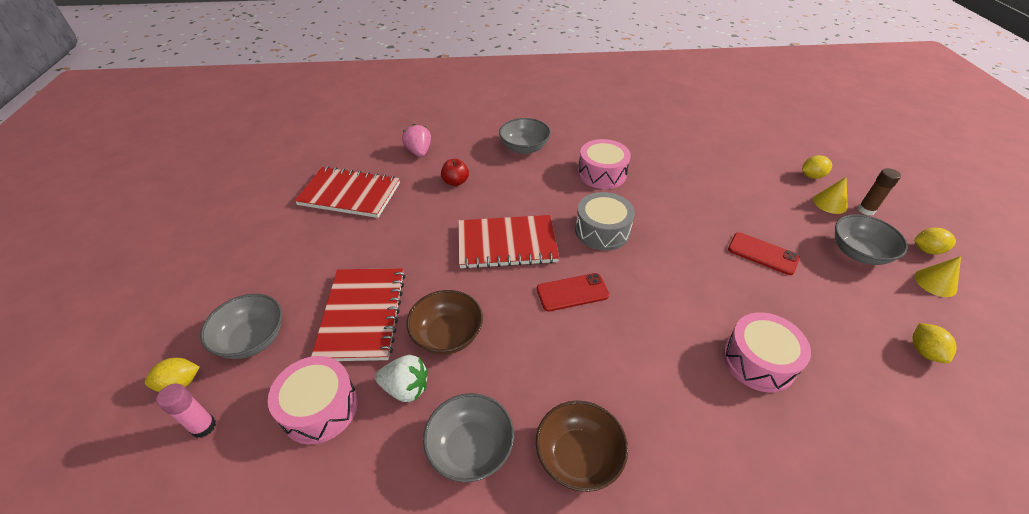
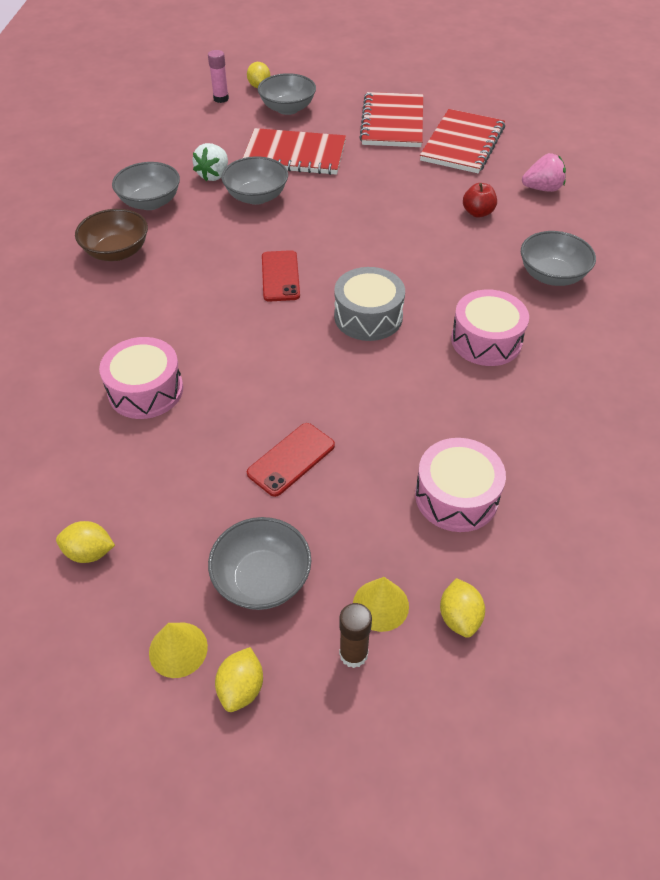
camera: 100 degrees right, 5 degrees up
pink drum [268,356,358,444] -> pink drum moved to [415,438,506,532]
brown bowl [406,290,483,355] -> grey bowl [221,156,288,205]
red notebook [458,215,559,269] -> red notebook moved to [359,92,423,147]

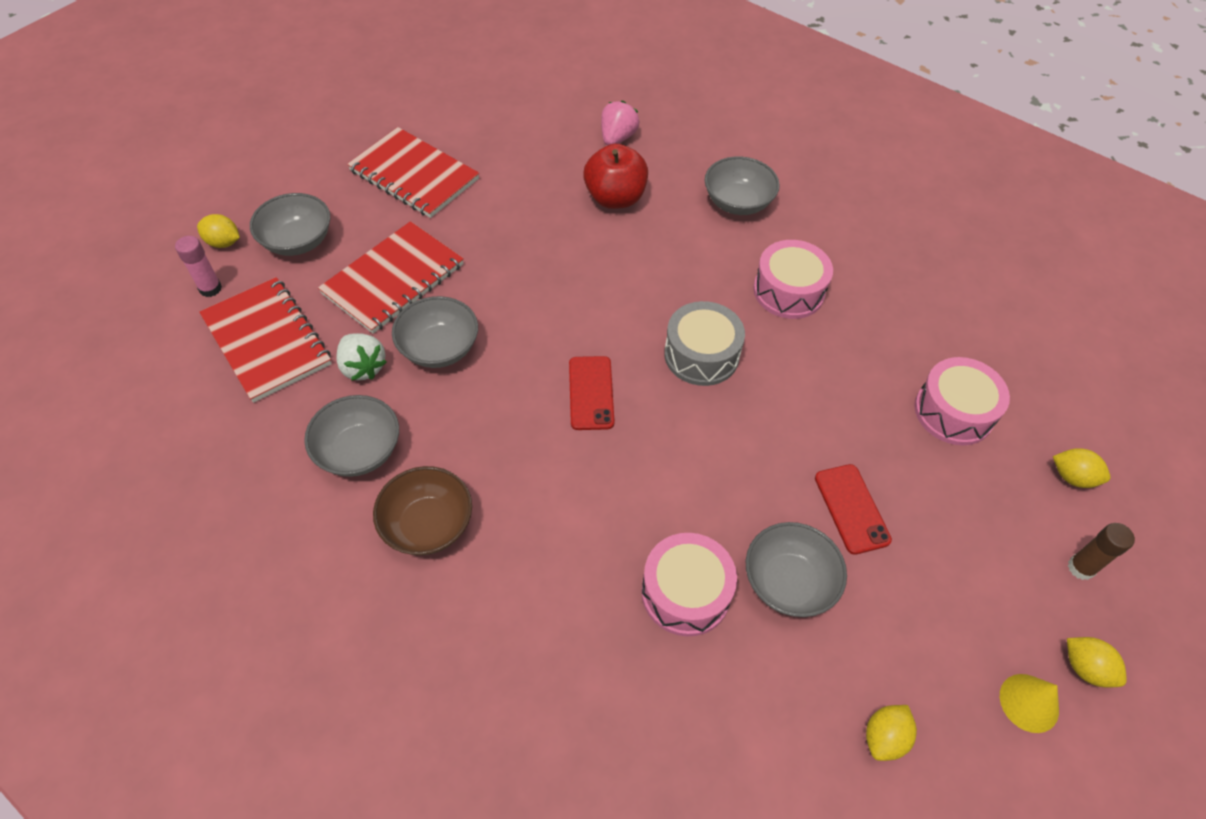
camera: 60 degrees left, 5 degrees up
grey bowl [208,517,311,610] -> grey bowl moved to [746,522,847,617]
red phone [262,250,300,302] -> red phone turned 60 degrees clockwise [569,356,614,430]
yellow cone [353,577,409,632] -> none
red notebook [420,109,505,173] -> red notebook moved to [199,277,332,403]
red apple [463,183,497,218] -> red apple [583,144,648,209], size x1.71

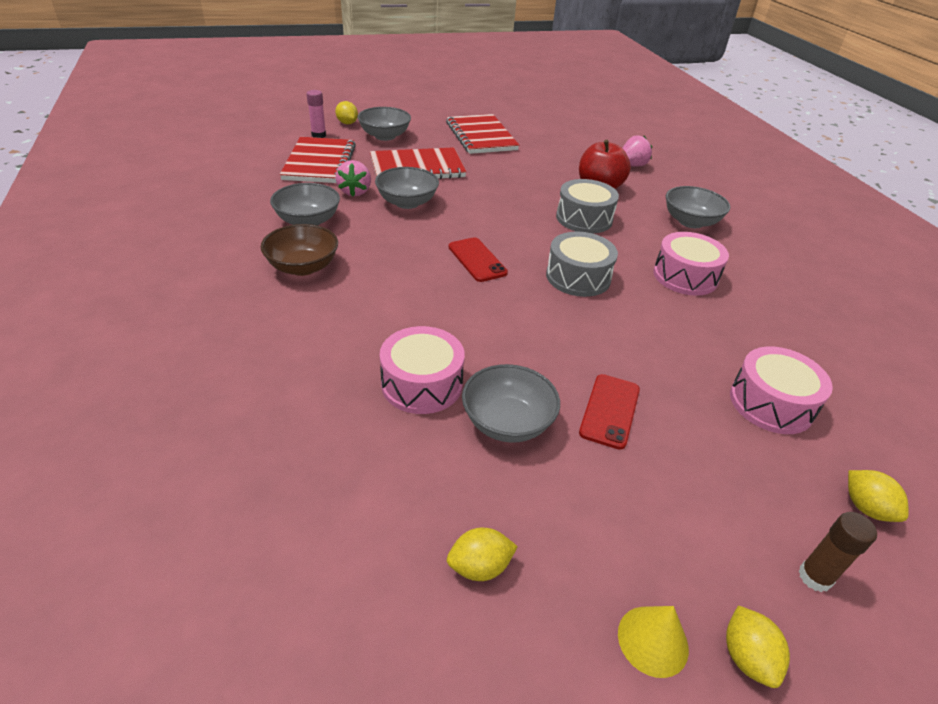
camera: 35 degrees right, 15 degrees down
white strawberry [336,333,387,381] -> pink strawberry [336,160,371,196]
red phone [569,356,614,430] -> red phone turned 60 degrees counterclockwise [449,237,508,282]
none -> grey drum [556,179,619,233]

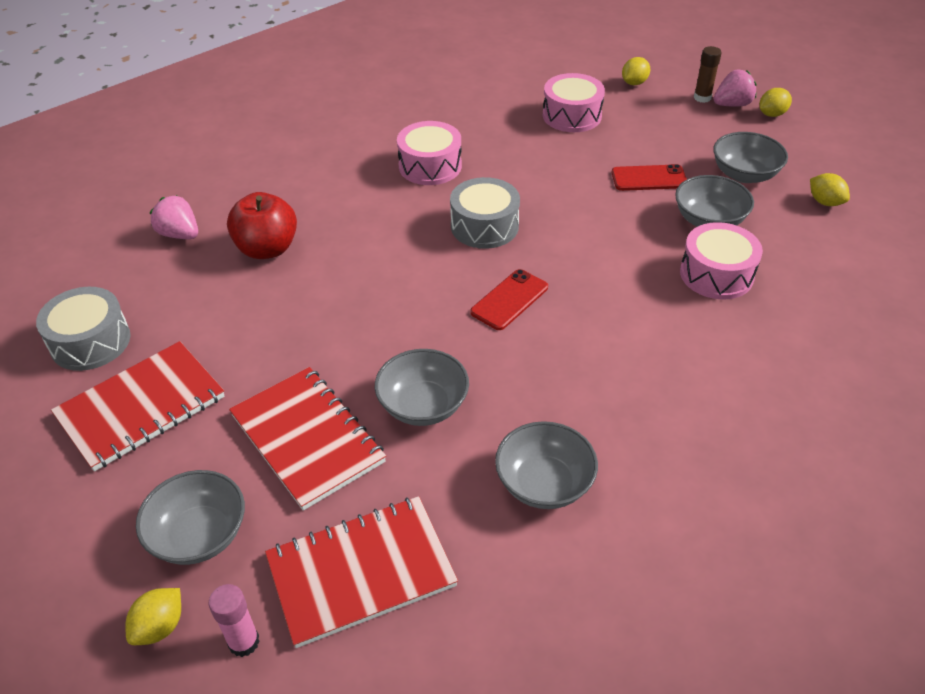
camera: 110 degrees left, 5 degrees up
brown bowl [261,224,338,276] -> none
pink strawberry [336,160,371,196] -> pink strawberry moved to [713,70,756,107]
grey drum [556,179,619,233] -> grey drum moved to [36,287,130,371]
yellow cone [618,606,689,678] -> none
grey bowl [666,186,730,228] -> grey bowl moved to [713,132,788,183]

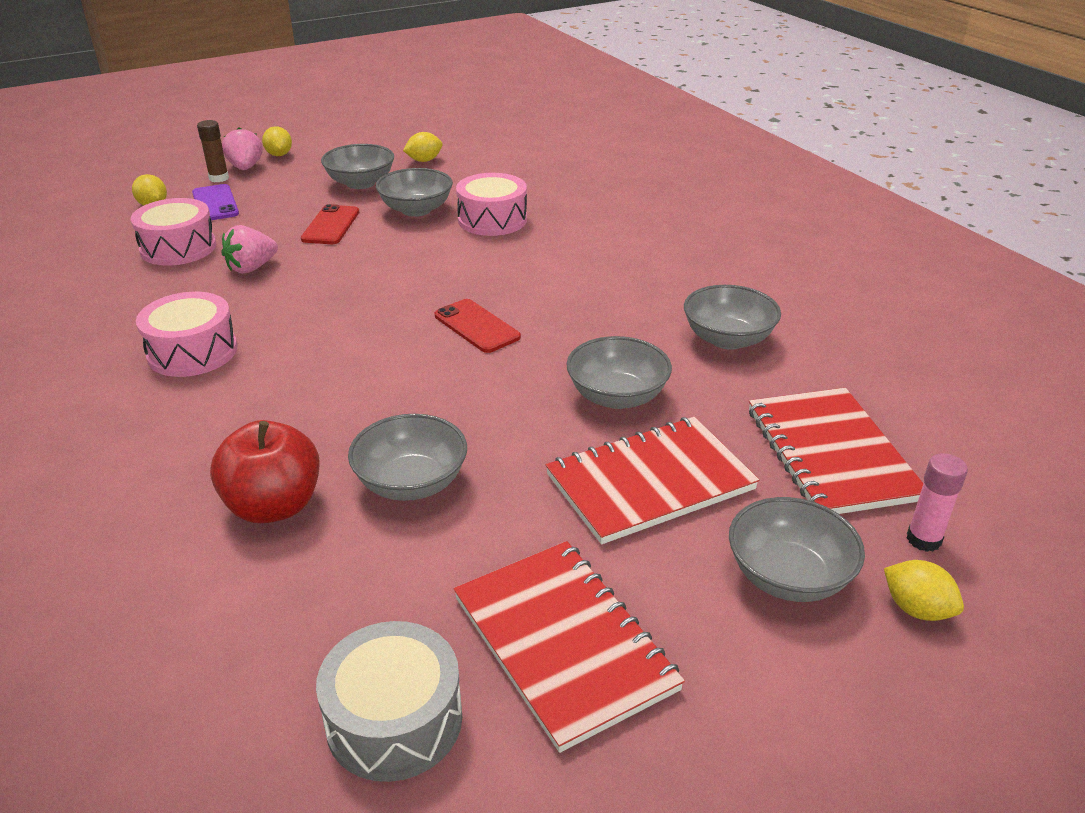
camera: 80 degrees left, 10 degrees down
pink strawberry [150,195,198,239] -> pink strawberry moved to [222,225,278,274]
grey drum [450,177,520,249] -> none
none -> purple phone [192,184,239,220]
none -> grey bowl [348,414,467,501]

